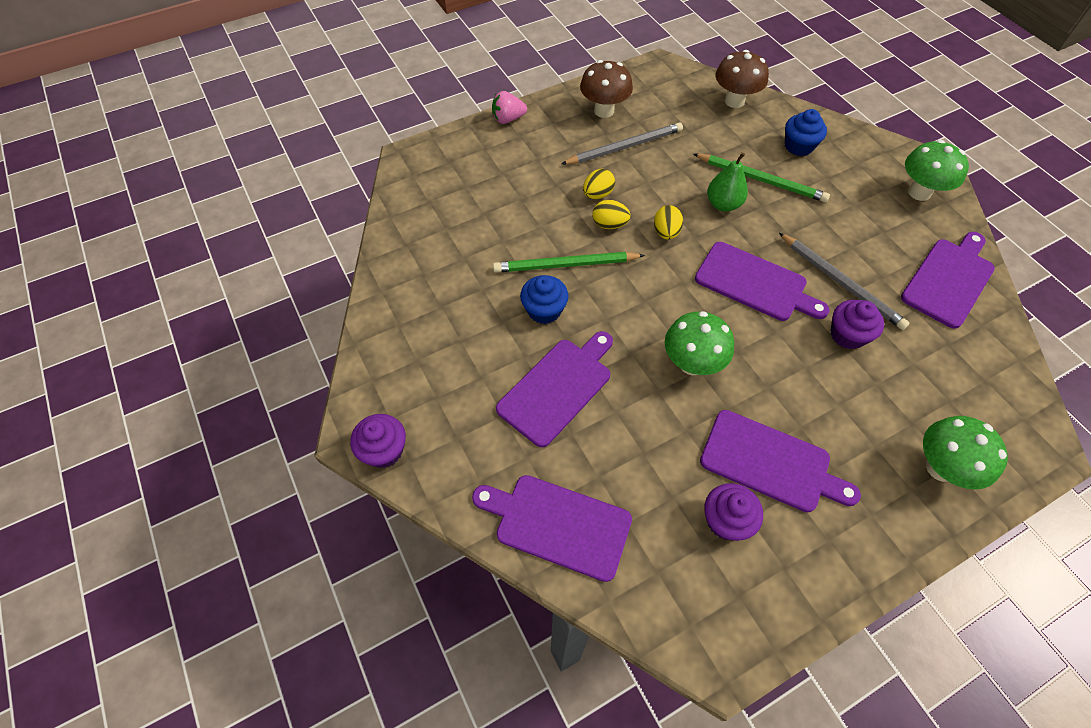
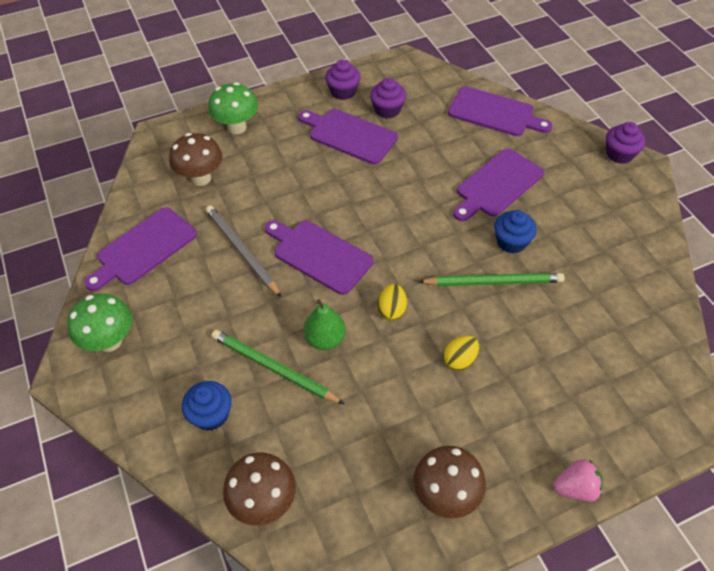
camera: 175 degrees left, 5 degrees down
grey pencil [561,122,683,164] -> none
yellow egg [592,200,631,229] -> none
green mushroom [665,311,734,375] -> none
purple cupcake [831,300,884,349] -> purple cupcake moved to [325,60,361,100]
none -> brown mushroom [169,133,222,186]

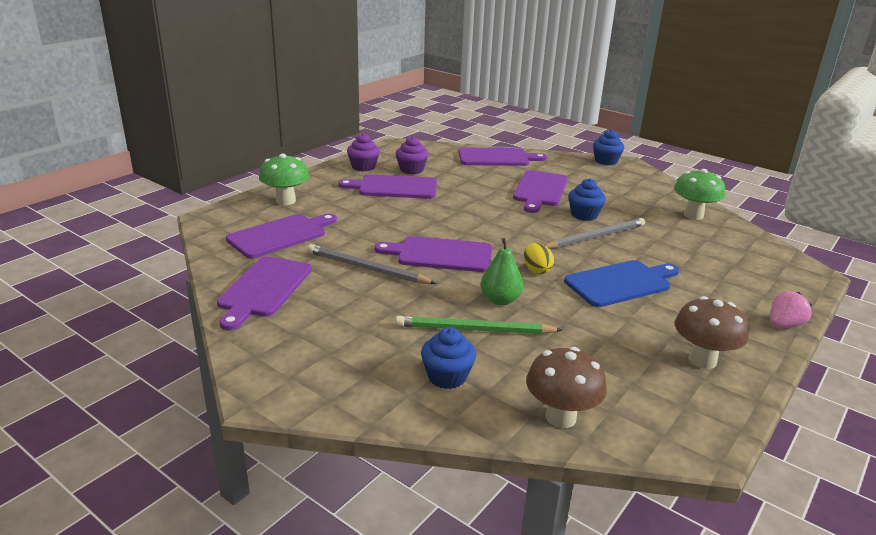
camera: 30 degrees left, 25 degrees down
green mushroom [67,294,132,352] -> green mushroom moved to [674,169,725,220]
brown mushroom [169,133,222,186] -> purple cutting board [226,213,337,258]
green pencil [418,273,564,286] -> grey pencil [545,218,645,249]
yellow egg [443,335,479,371] -> blue cutting board [564,260,679,307]
purple cupcake [606,122,645,164] -> blue cupcake [593,130,624,166]

